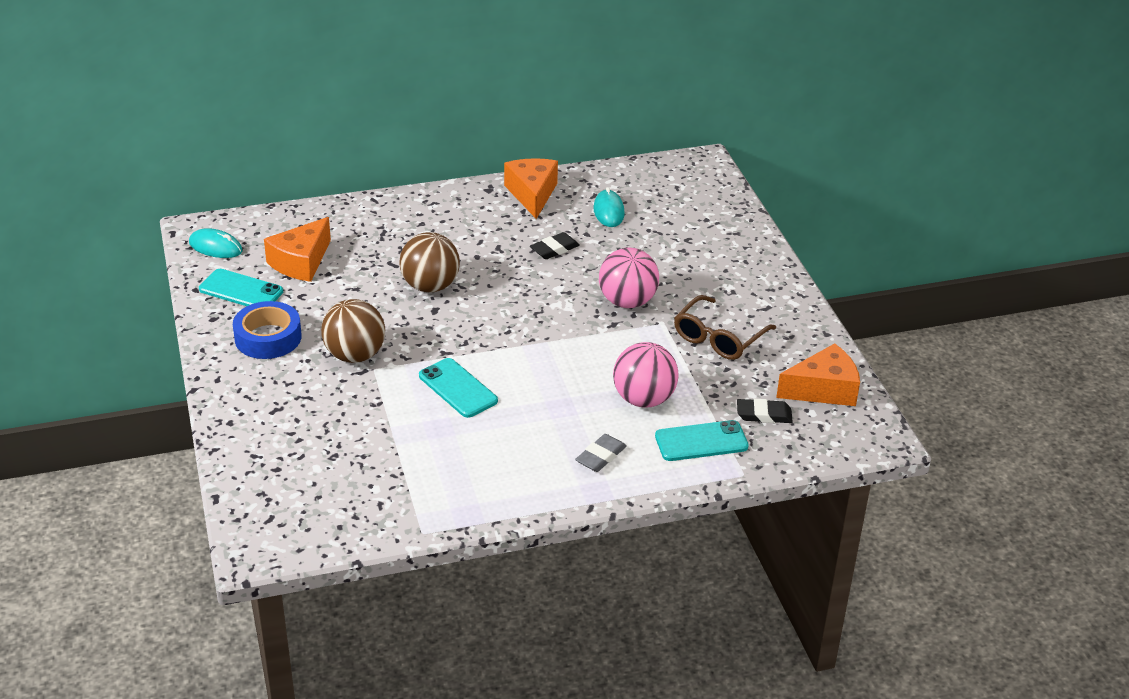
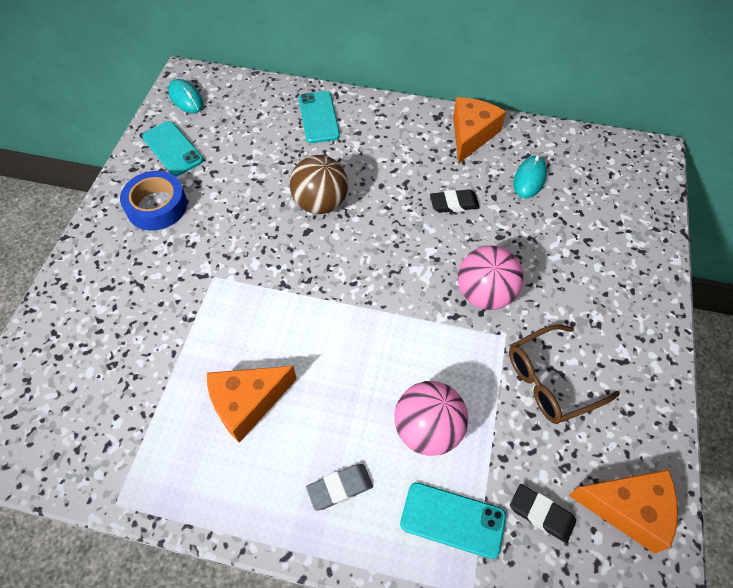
camera: 30 degrees right, 20 degrees up
orange cheese [264,217,331,282] -> orange cheese moved to [207,366,297,443]
brown ball [321,299,385,363] -> none
turquoise phone [419,358,498,418] -> turquoise phone moved to [299,91,340,143]

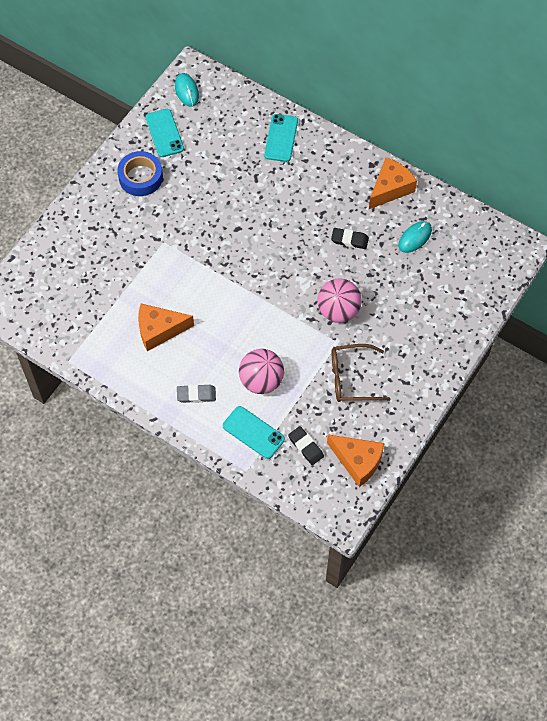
camera: 20 degrees right, 5 degrees up
brown ball [290,155,348,214] -> none

